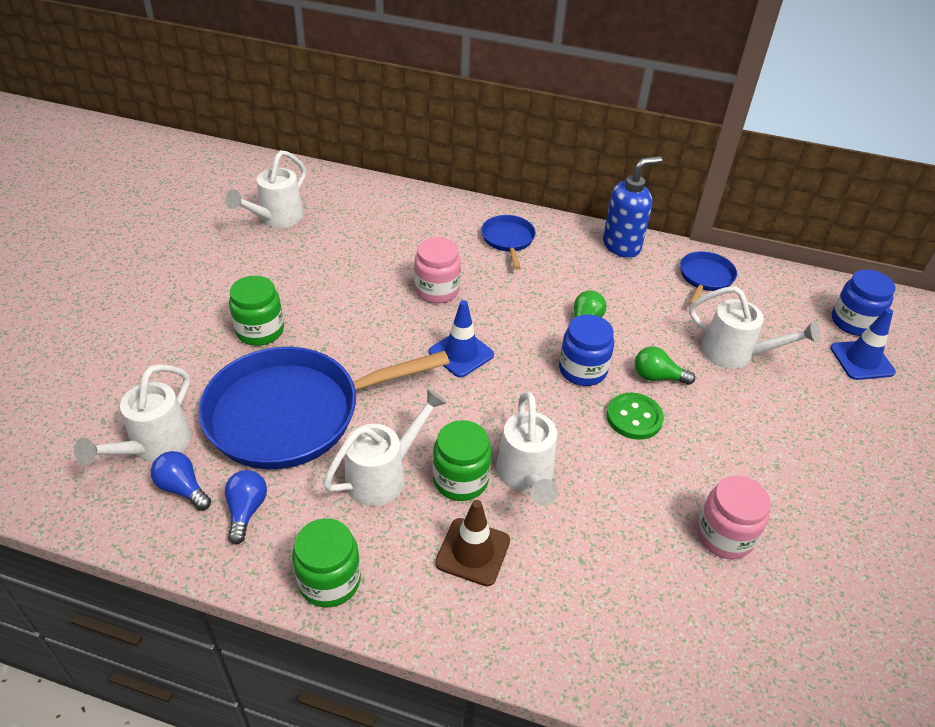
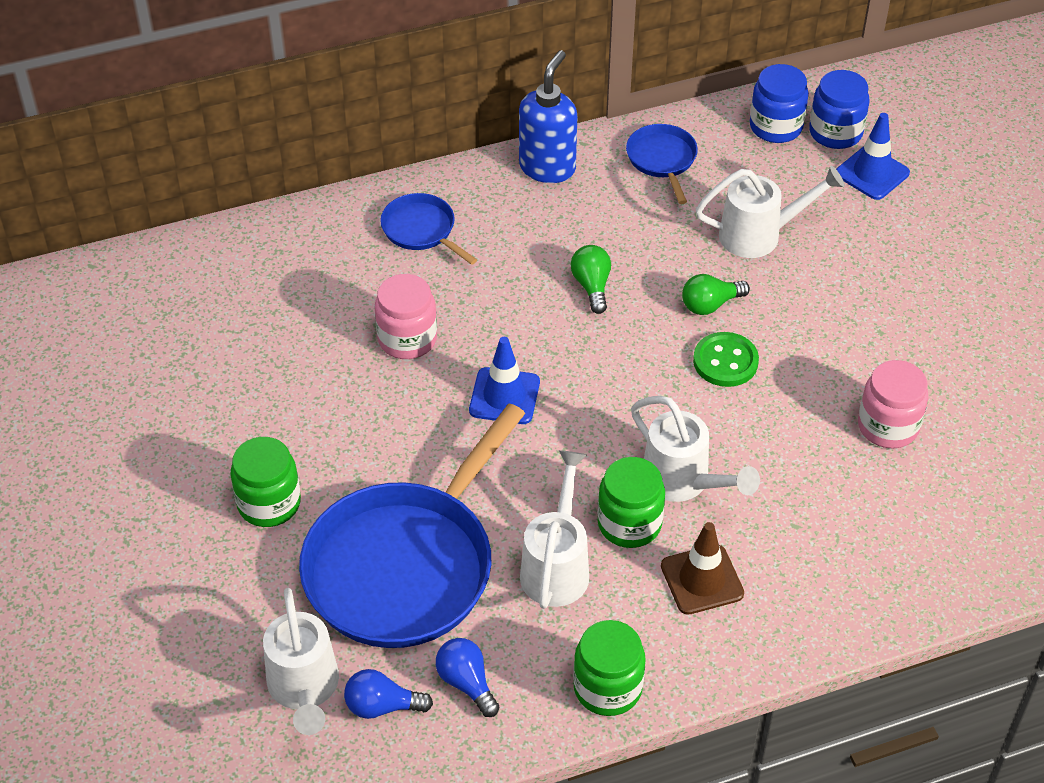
camera: 35 degrees left, 5 degrees up
white watering can [225,150,306,228] -> none
blue jar [559,314,614,386] -> blue jar moved to [750,64,809,143]

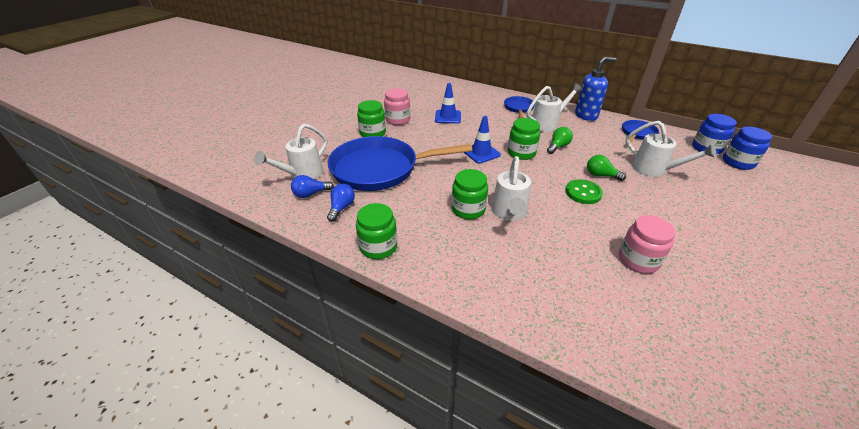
camera: 50 degrees right, 10 degrees down
blue light bulb [344,669,433,719] -> blue light bulb turned 75 degrees counterclockwise [291,175,334,198]
pink jar [375,274,437,359] -> pink jar moved to [384,88,410,125]
white watering can [520,450,589,609] -> white watering can moved to [527,83,583,132]
brown traffic cone [661,522,744,615] -> none
blue traffic cone [836,113,910,200] -> blue traffic cone moved to [435,83,461,124]
none -> green jar [508,118,540,160]

